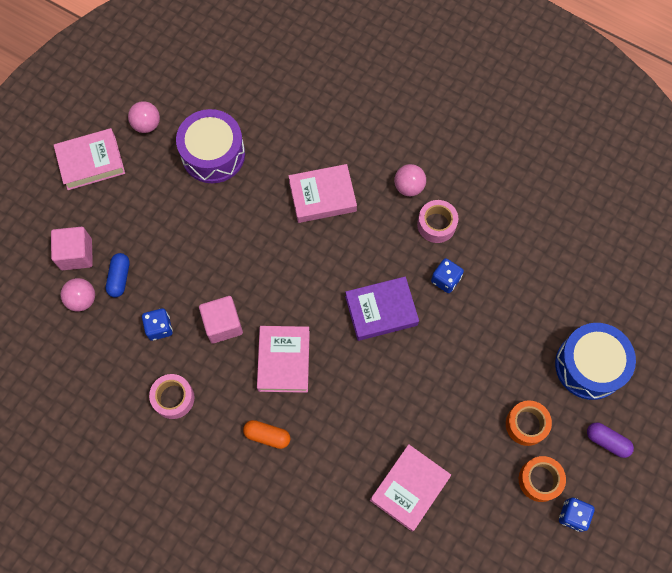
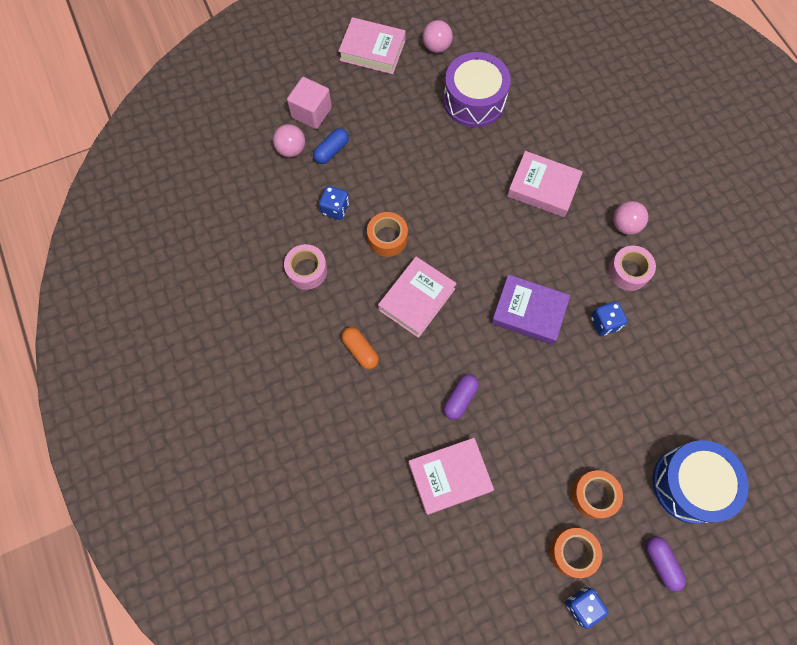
camera: 35 degrees right, 0 degrees up
pink cube [199,296,243,344] -> orange tape [367,212,408,257]
none -> purple capsule [444,374,479,420]

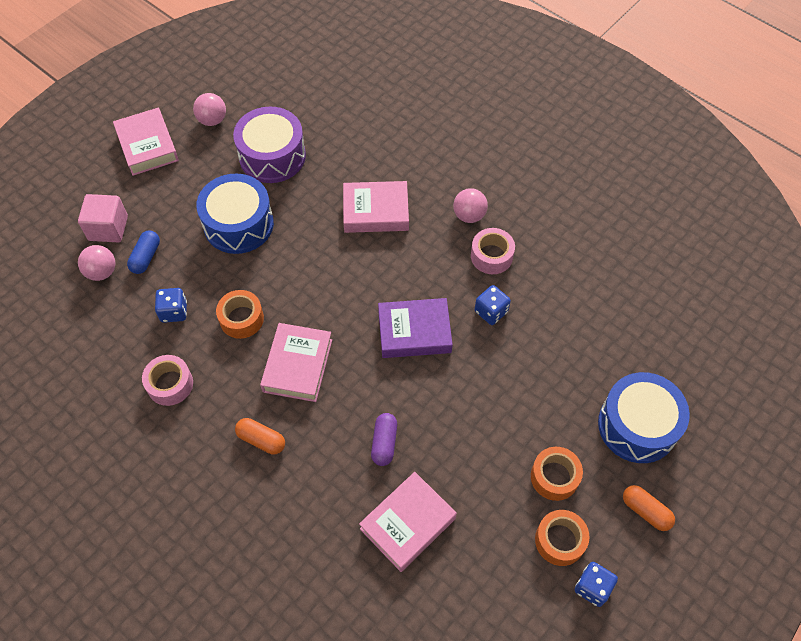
camera: 25 degrees left, 10 degrees down
pink book [338,17,406,74] -> pink book turned 75 degrees clockwise [113,108,179,176]
purple capsule [646,536,686,591] -> orange capsule [623,485,675,531]
none -> blue drum [196,173,274,254]

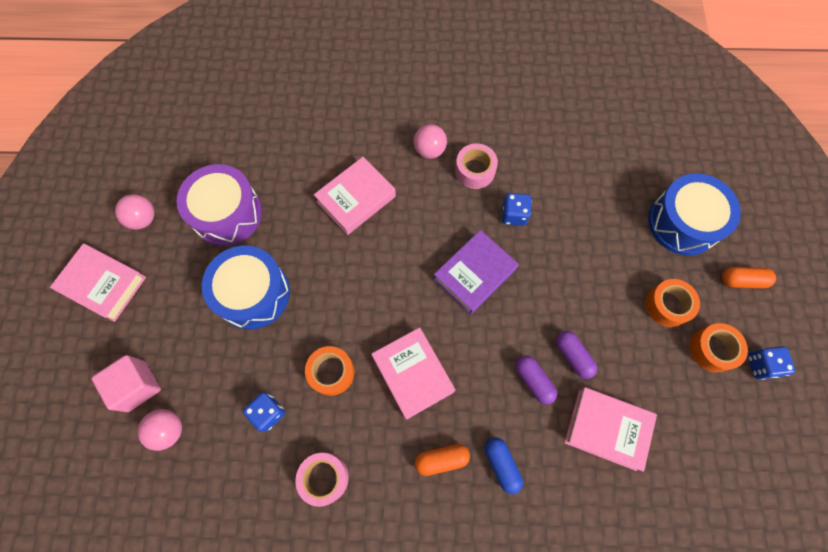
camera: 40 degrees left, 10 degrees up
blue capsule [127,230,160,274] -> blue capsule moved to [485,437,523,494]
pink book [359,472,457,572] -> pink book turned 75 degrees counterclockwise [564,387,657,472]
none -> purple capsule [556,331,597,379]

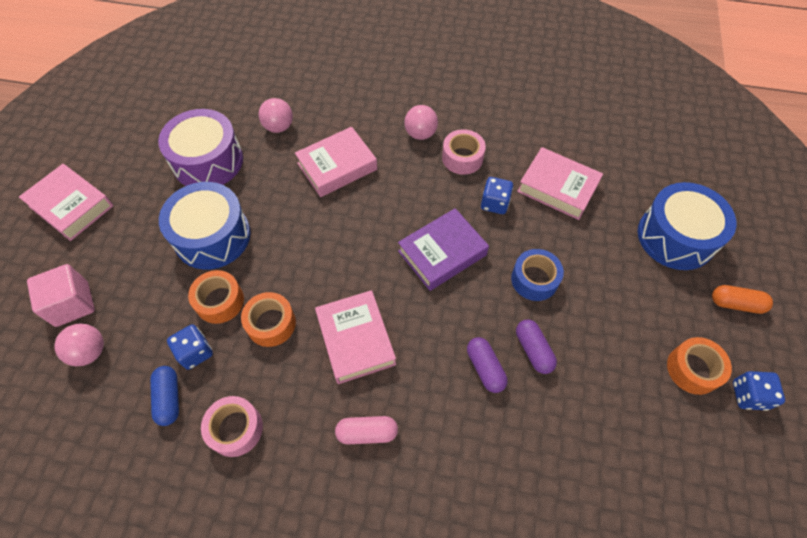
camera: 10 degrees right, 10 degrees down
pink ball [115,194,155,230] -> pink ball moved to [258,98,293,133]
orange capsule [415,444,470,476] -> pink capsule [335,416,398,444]
blue capsule [485,437,523,494] -> blue capsule moved to [150,366,179,426]
pink book [564,387,657,472] -> pink book moved to [517,147,603,220]
orange tape [646,279,700,327] -> orange tape moved to [188,270,244,324]
none -> blue tape [511,249,564,301]

